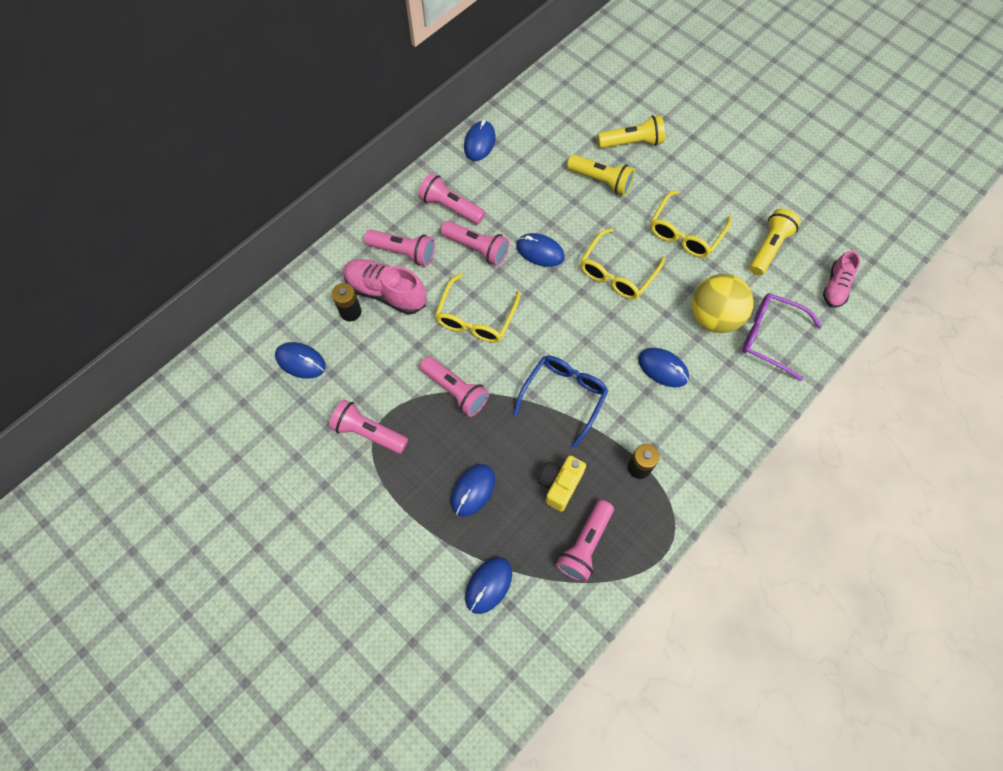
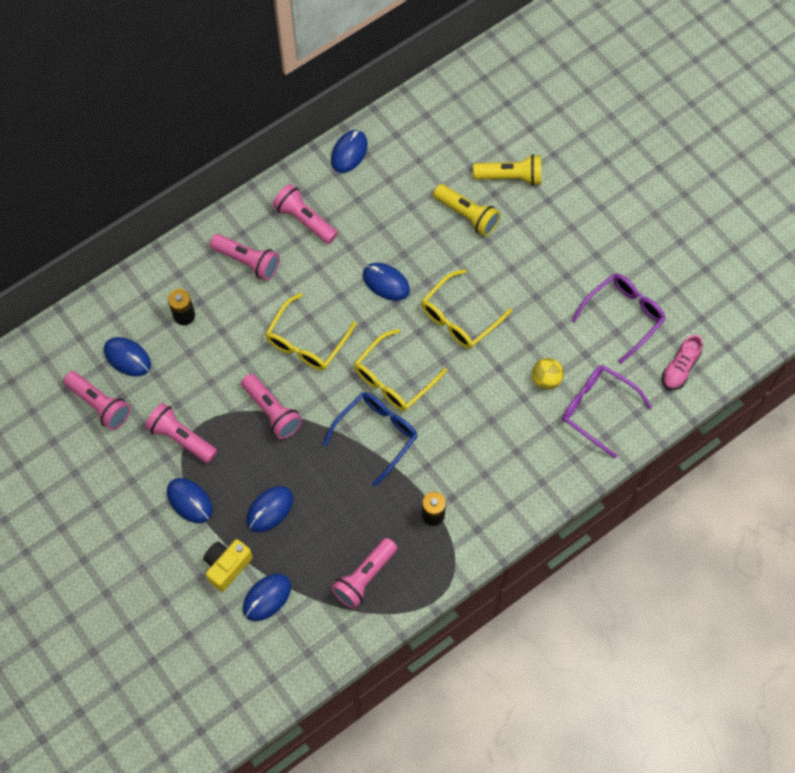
camera: 10 degrees right, 0 degrees up
pink shoe [344,259,426,315] -> none
pink flashlight [441,221,509,266] -> pink flashlight moved to [63,371,130,430]
yellow camera [538,456,586,511] -> yellow camera moved to [203,539,253,592]
blue mouse [638,348,689,387] -> blue mouse moved to [167,478,213,523]
yellow glasses [650,190,731,258] -> yellow glasses moved to [354,329,447,411]
yellow ball [692,274,754,333] -> yellow ball [532,358,564,390], size x0.54
yellow flashlight [749,209,801,276] -> purple glasses [572,274,666,364]

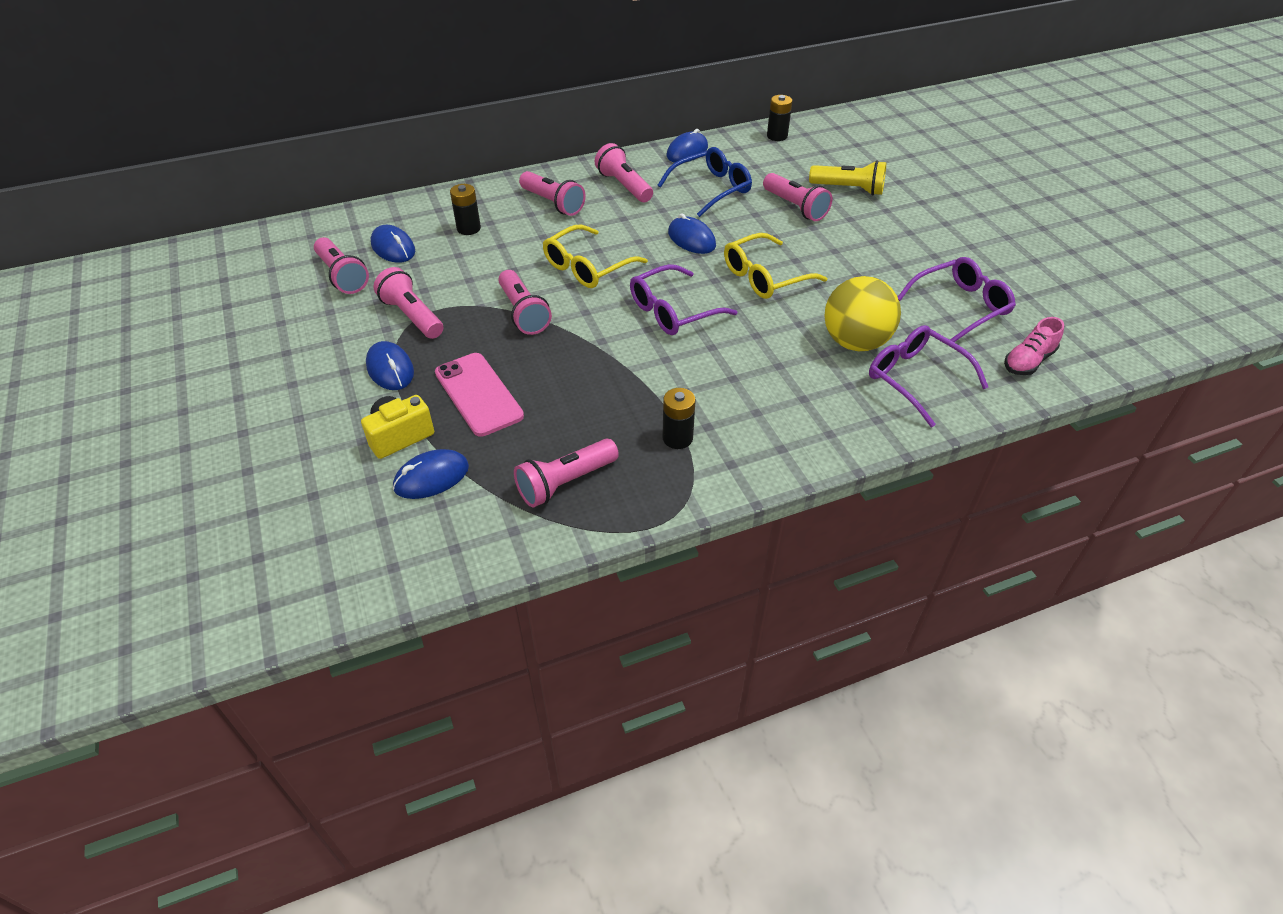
camera: 15 degrees right, 20 degrees down
blue mouse [247,486,293,532] -> pink phone [435,353,524,437]
blue glasses [323,392,418,486] -> blue glasses moved to [658,147,752,217]
yellow glasses [354,329,447,411] -> purple glasses [630,264,737,335]
yellow flashlight [433,184,501,237] -> pink flashlight [763,173,832,221]
yellow ball [532,358,564,390] -> yellow ball [825,276,901,351], size x1.86
none -> black battery [767,95,792,141]

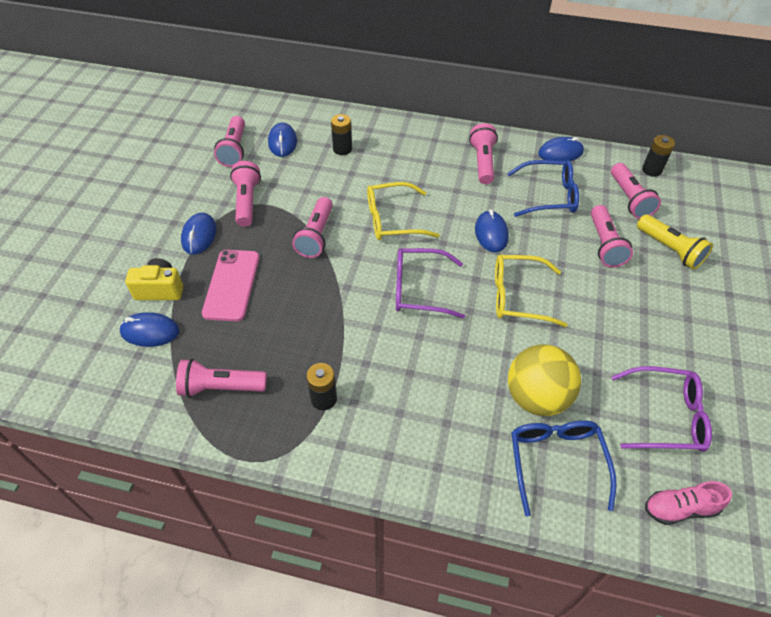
camera: 35 degrees right, 5 degrees up
pink flashlight [519,171,586,216] -> pink flashlight moved to [611,163,661,219]
purple glasses [869,325,988,427] -> blue glasses [511,420,617,516]

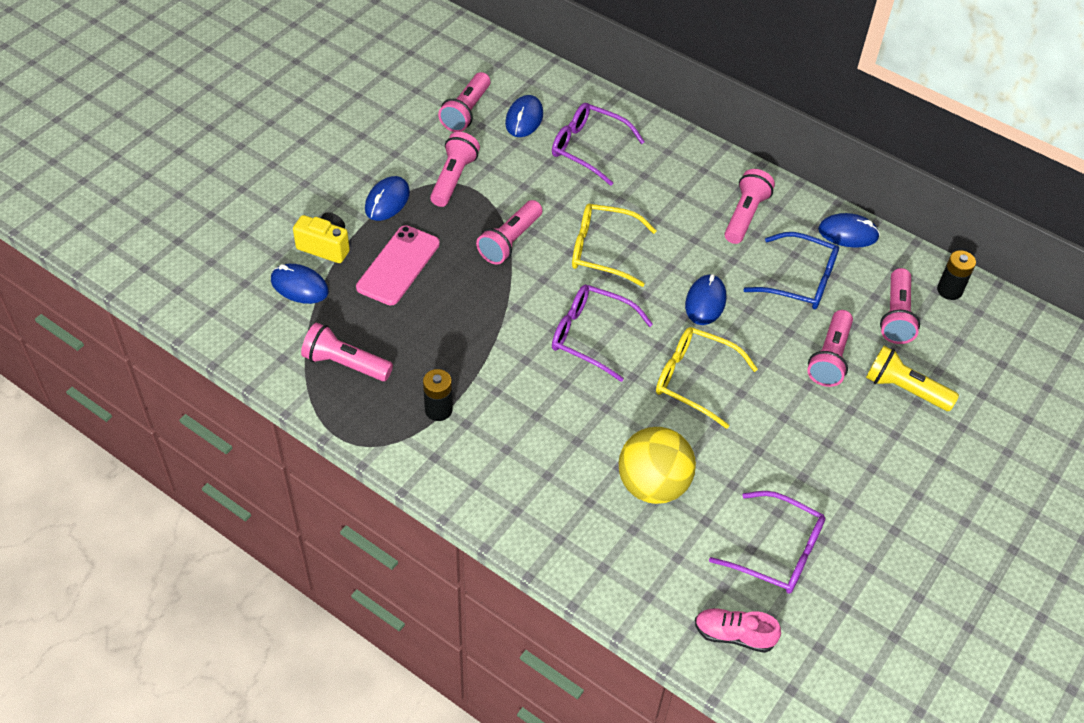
camera: 20 degrees right, 0 degrees up
black battery [331,114,352,155] -> purple glasses [552,103,645,186]
blue glasses [511,420,617,516] -> none
yellow flashlight [637,214,713,270] -> yellow flashlight turned 135 degrees clockwise [866,346,959,411]

